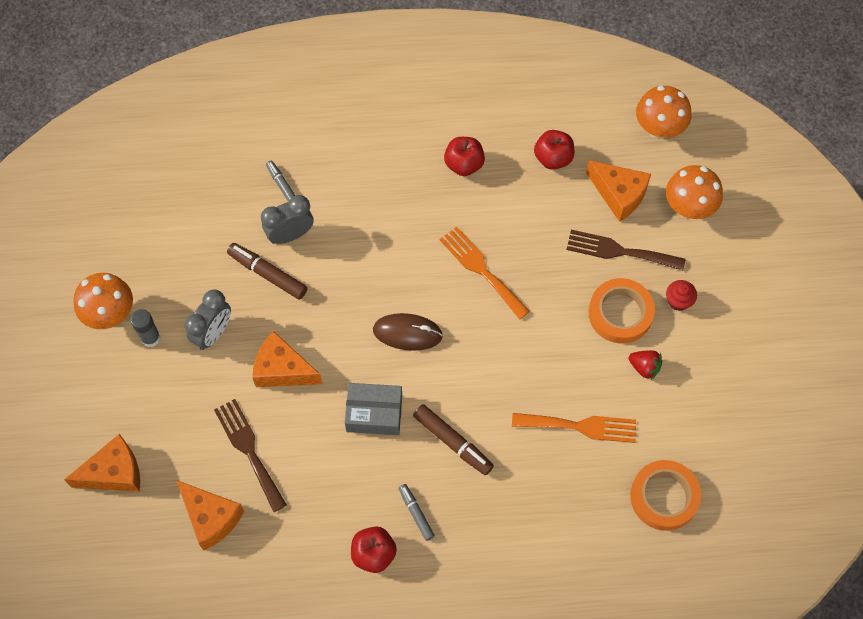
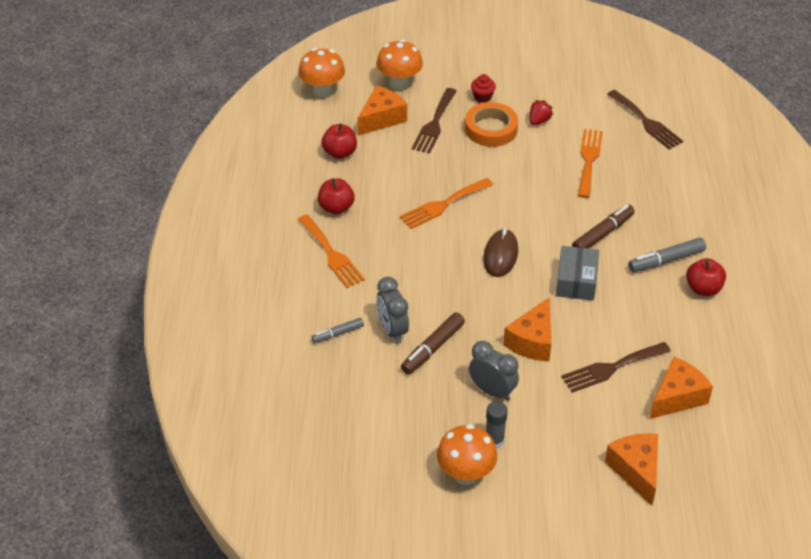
camera: 85 degrees left, 20 degrees down
grey marker [399,484,435,541] -> grey marker [628,237,706,272], size x1.60
orange tape [630,460,701,531] -> brown fork [607,90,683,150]
none -> orange fork [297,215,365,288]

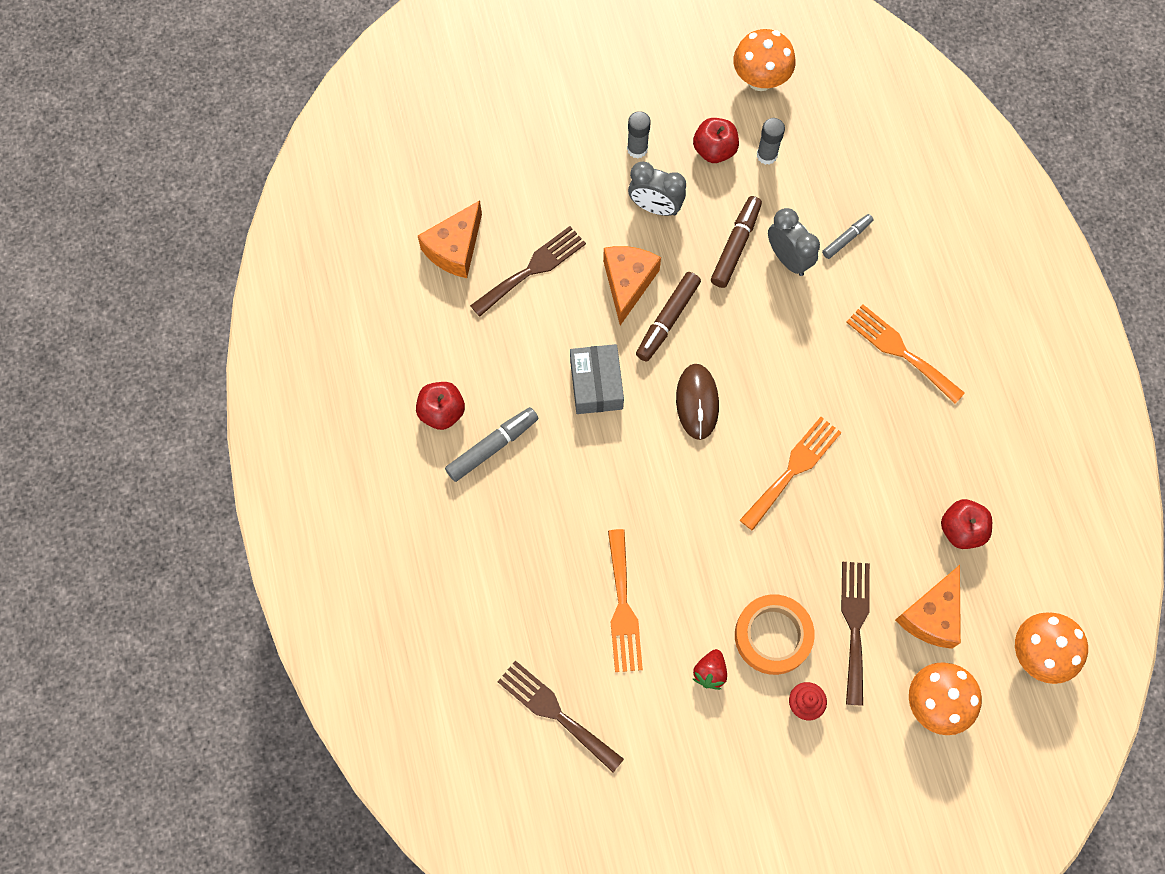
camera: 165 degrees right, 25 degrees up
red apple [318,178,355,214] -> red apple moved to [693,118,739,163]
orange mushroom [437,424,497,485] -> orange mushroom moved to [733,29,795,91]
brown marker [572,205,635,249] -> brown marker moved to [636,272,701,362]
orange cheese [605,433,658,506] -> none
none -> grey glue stick [757,118,785,165]

